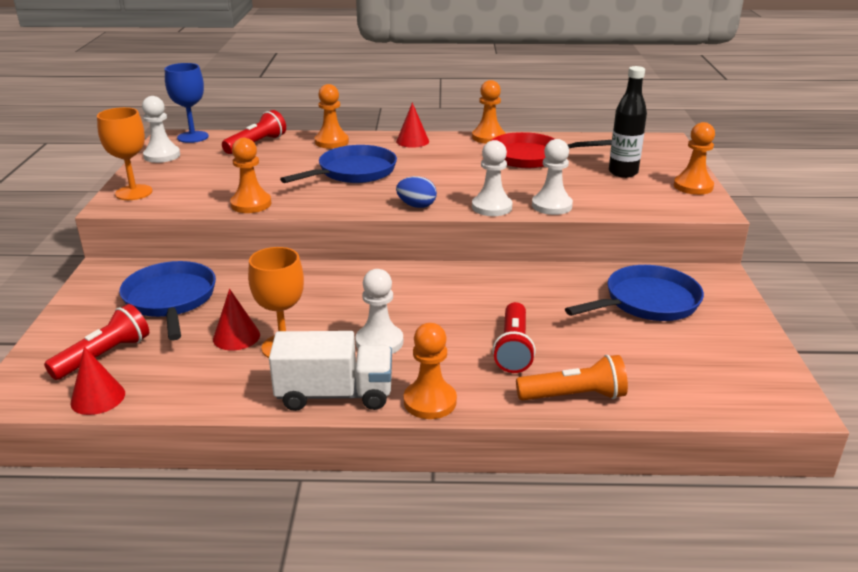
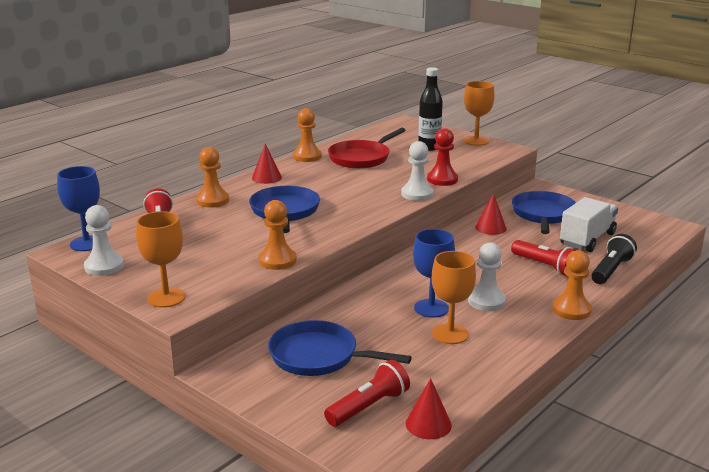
camera: 50 degrees left, 5 degrees down
red flashlight [44,304,149,380] -> red flashlight turned 60 degrees clockwise [324,360,410,427]
red cone [213,289,260,350] -> red cone moved to [475,193,507,235]
white truck [269,331,392,411] -> white truck moved to [560,197,618,252]
blue egg [396,176,437,208] -> none
orange flashlight [516,355,628,401] -> black flashlight [591,234,637,284]
white pawn [532,139,573,215] -> red pawn [427,128,458,186]
orange pawn [674,122,715,195] -> orange goblet [464,81,495,146]
none -> blue goblet [413,229,455,318]

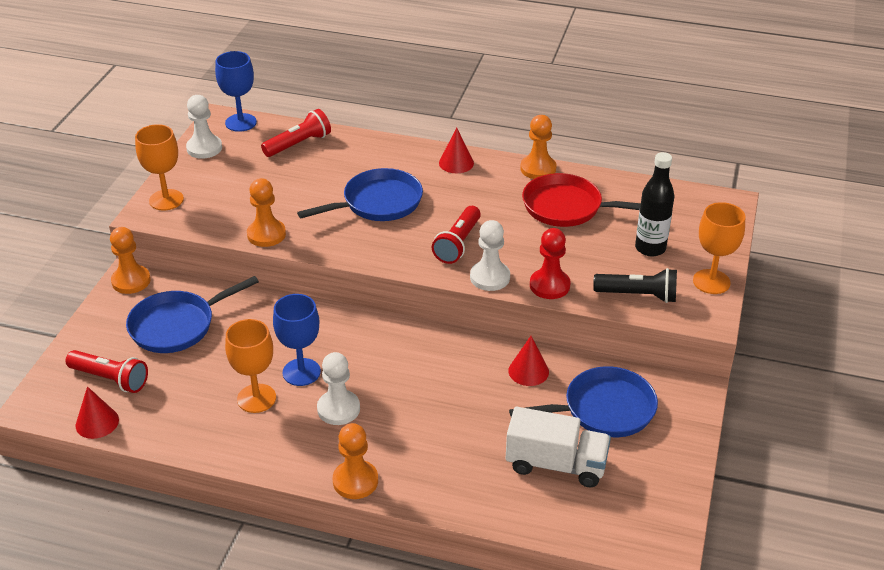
camera: 65 degrees right, 15 degrees up
orange pawn [196,147,229,208] -> orange pawn moved to [110,227,151,294]
blue pan [268,320,412,376] -> blue pan turned 120 degrees counterclockwise [126,276,259,353]
red flashlight [511,240,576,276] -> red flashlight moved to [432,206,481,264]
black flashlight [591,234,637,284] -> black flashlight moved to [593,268,677,303]

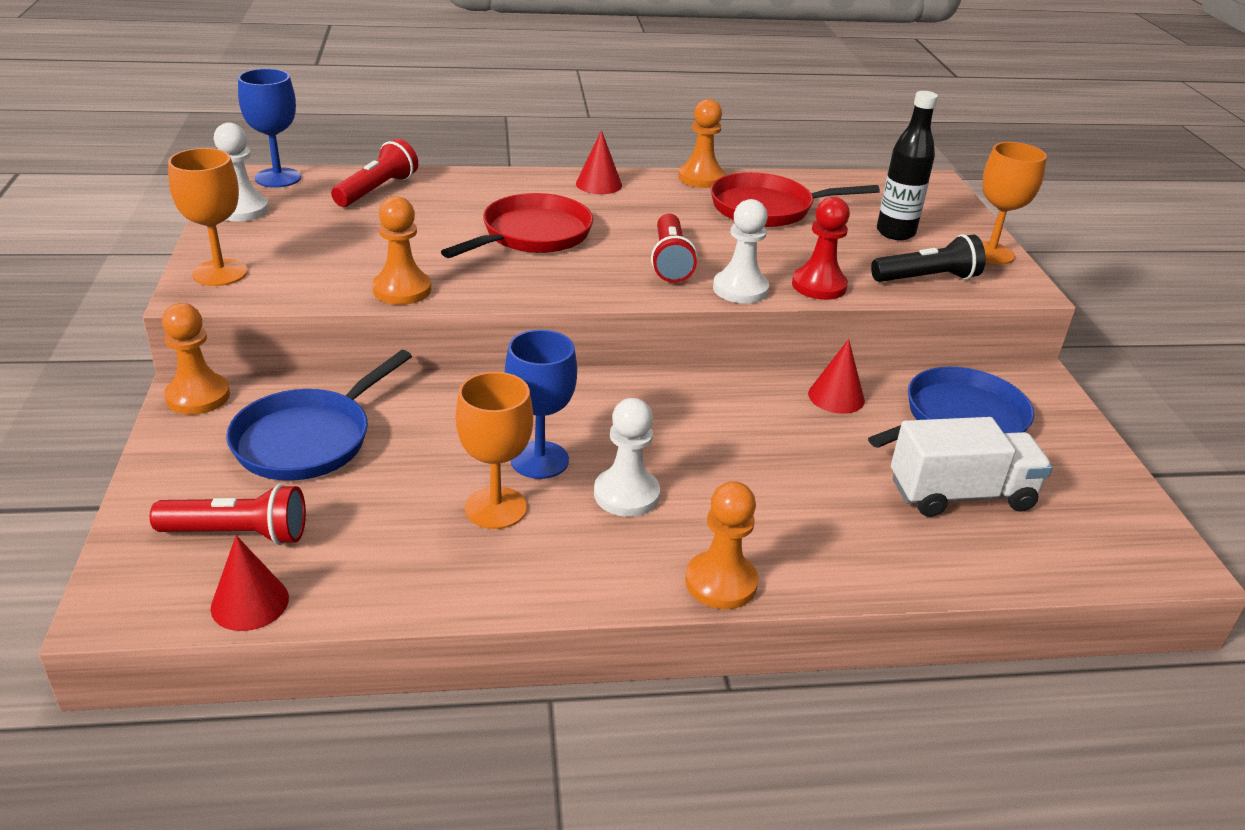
camera: 25 degrees left, 5 degrees down
blue pan [297,168,423,221] -> red pan [441,193,593,258]

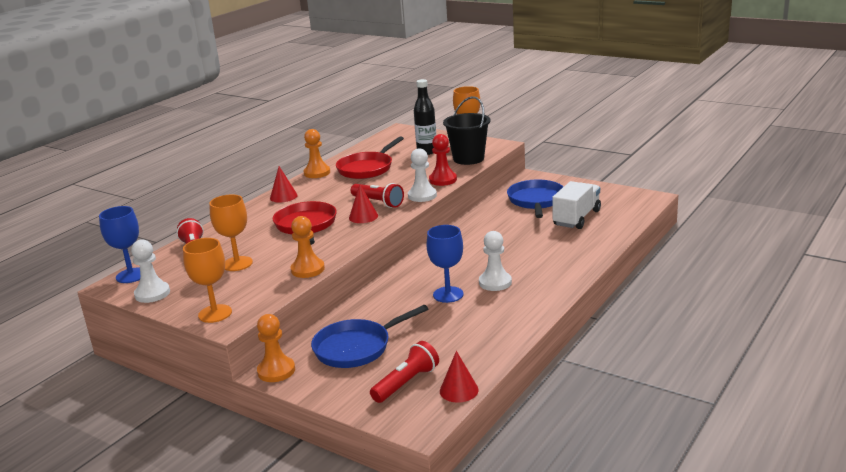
camera: 45 degrees left, 10 degrees down
blue pan [226,350,412,481] -> blue pan turned 75 degrees clockwise [311,305,428,368]
orange goblet [456,372,533,529] -> orange goblet moved to [209,194,253,271]
orange pawn [685,481,759,609] -> none
red cone [808,339,865,414] -> red cone moved to [349,185,378,223]
black flashlight [871,234,986,282] -> black bucket [443,96,490,165]

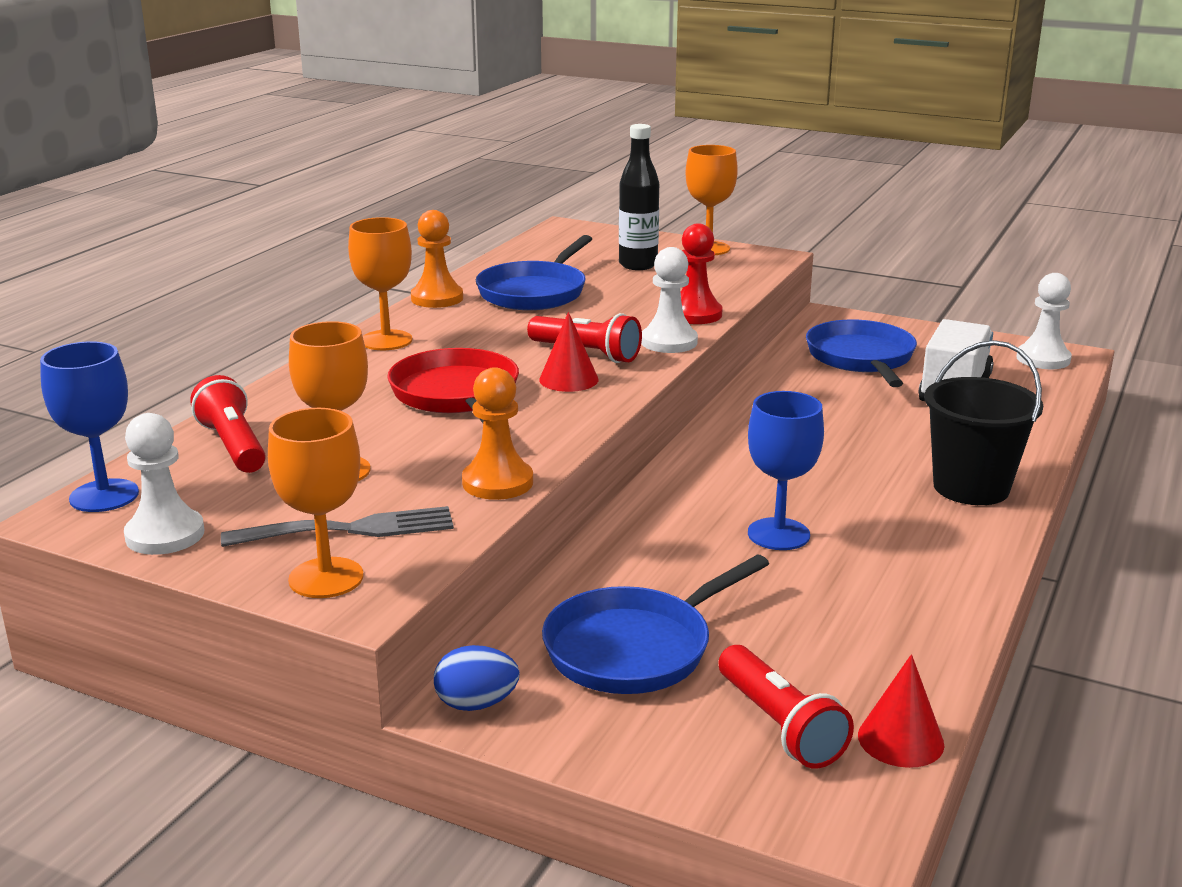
camera: 10 degrees left, 0 degrees up
orange pawn [257,314,295,382] -> blue egg [434,645,520,711]
red cone [270,166,298,203] -> orange goblet [348,217,413,350]
red pan [336,136,404,179] -> blue pan [476,235,592,310]
red flashlight [370,341,439,403] -> red flashlight turned 120 degrees clockwise [718,645,854,769]
black bucket [443,96,490,165] -> black bucket moved to [924,340,1043,505]
white pawn [479,231,512,291] -> white pawn moved to [1017,273,1072,369]
none -> grey fork [221,506,454,547]

